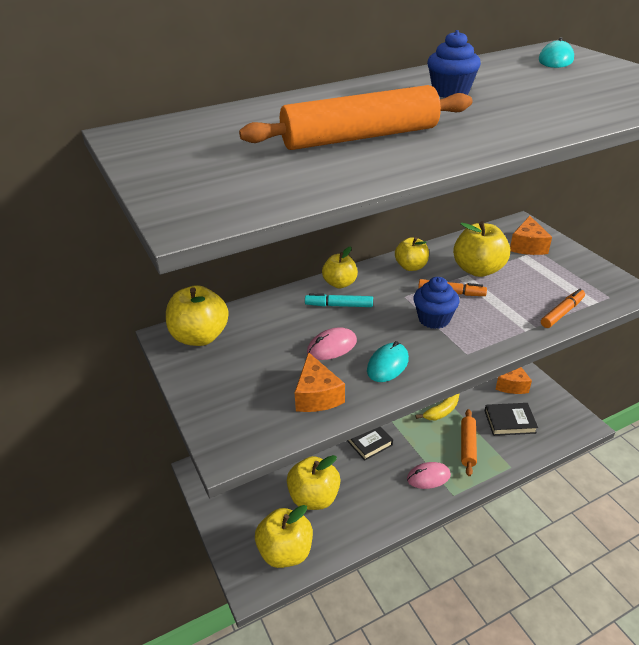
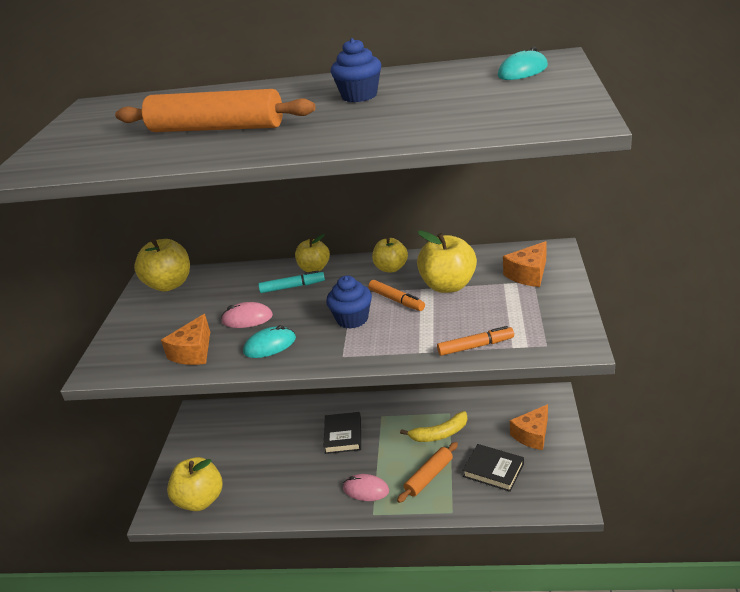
camera: 35 degrees right, 5 degrees down
yellow apple [287,455,340,510] -> none
turquoise marker [305,293,373,307] -> turquoise marker turned 135 degrees clockwise [258,270,325,293]

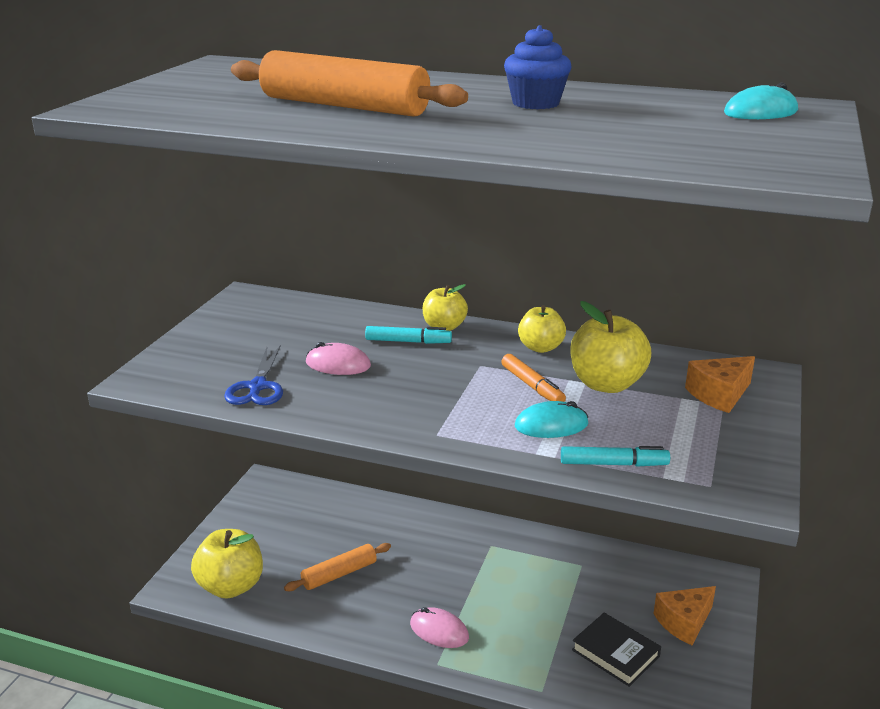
camera: 10 degrees right, 5 degrees down
yellow apple [134,239,190,292] -> none
orange cheese [161,314,210,365] -> blue scissors [224,345,283,405]
turquoise mouse [243,325,296,358] -> turquoise mouse moved to [515,401,588,438]
black book [324,412,361,454] -> none
blue cupcake [326,276,372,329] -> none
orange rolling pin [397,442,458,503] -> orange rolling pin moved to [284,543,391,591]
yellow banana [400,411,467,442] -> none
orange marker [437,326,514,356] -> turquoise marker [561,446,670,467]

